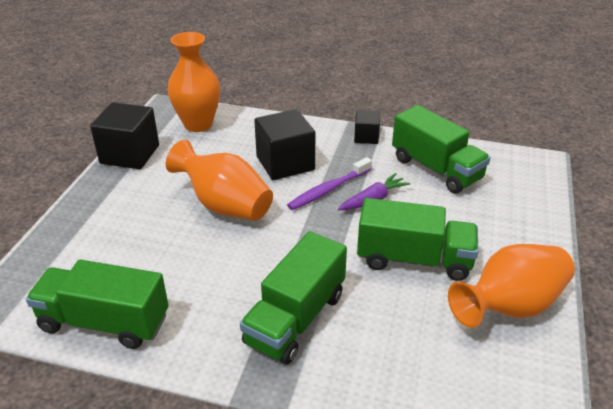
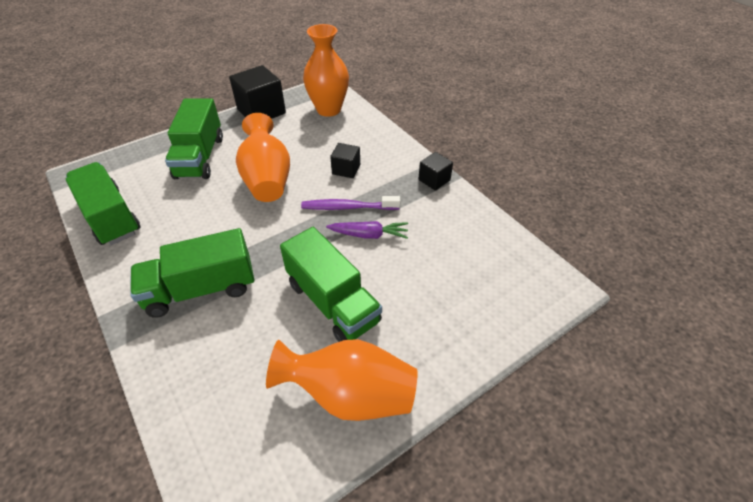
camera: 40 degrees right, 10 degrees up
black cube [254,109,315,180] -> black cube [330,143,360,178], size x0.55
green truck [392,105,490,194] -> green truck moved to [165,98,223,179]

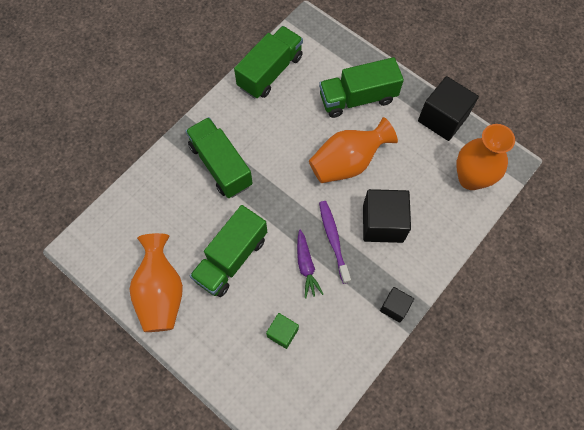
camera: 75 degrees right, 20 degrees up
black cube [330,143,360,178] -> black cube [363,189,411,243], size x1.83
none -> green cube [266,313,299,349]

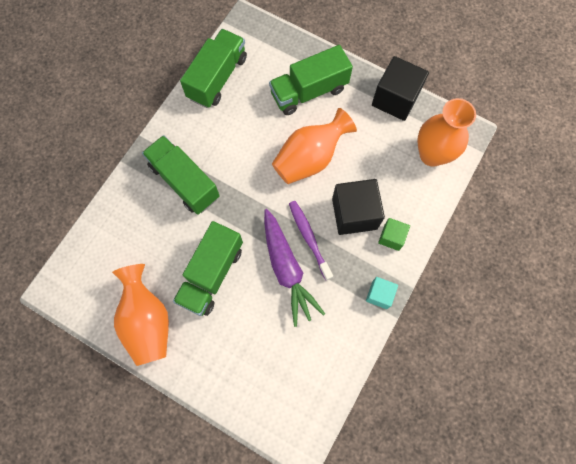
camera: 10 degrees left, 5 degrees up
green cube [266,313,299,349] -> green cube moved to [378,218,410,251]
purple carrot [297,230,323,298] -> purple carrot [264,209,325,327], size x1.72
black cube [380,287,414,323] -> turquoise cube [366,277,398,309]

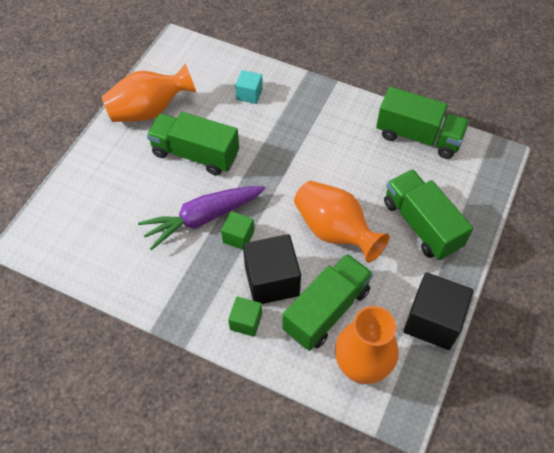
camera: 85 degrees right, 15 degrees down
green truck [142,135,220,215] -> green truck moved to [282,254,373,351]
purple toothbrush [289,201,333,281] -> green cube [221,211,254,250]
turquoise cube [366,277,398,309] -> turquoise cube moved to [235,70,263,104]

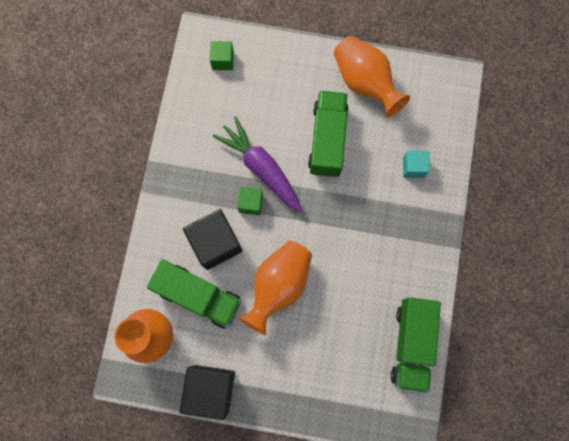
camera: 75 degrees right, 20 degrees up
green cube [228,297,262,337] -> green cube moved to [210,41,234,70]
green truck [384,169,473,260] -> none

